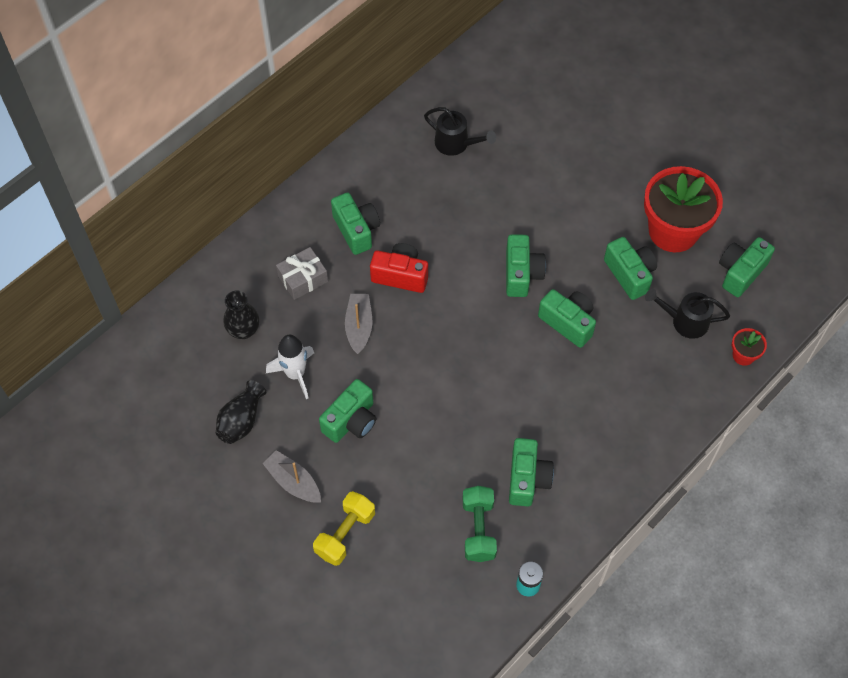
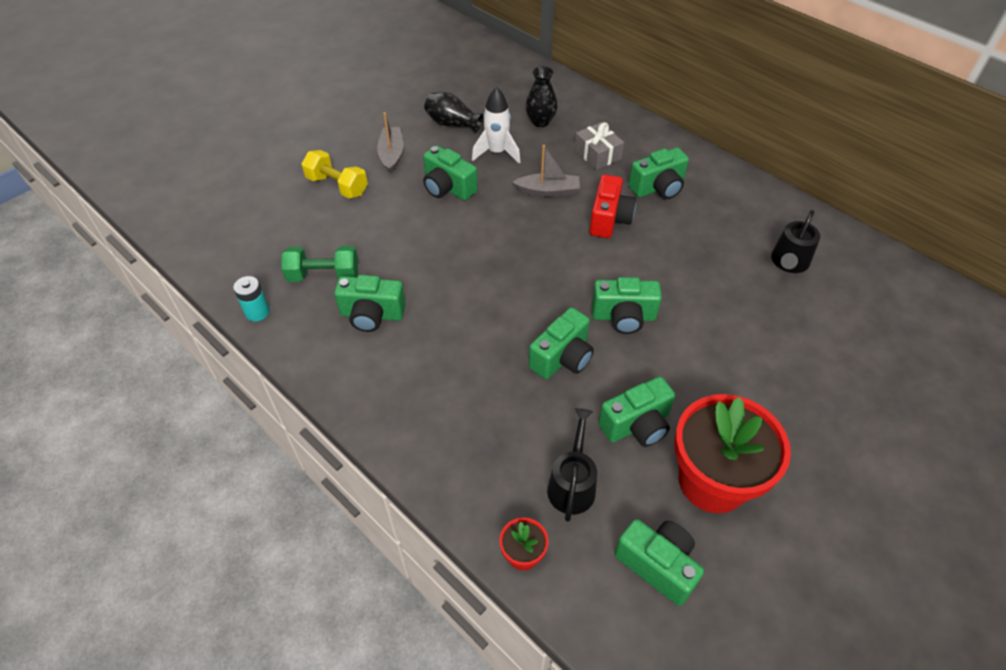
camera: 90 degrees right, 10 degrees down
grey boat [262,450,321,503] -> grey boat turned 45 degrees counterclockwise [377,112,403,173]

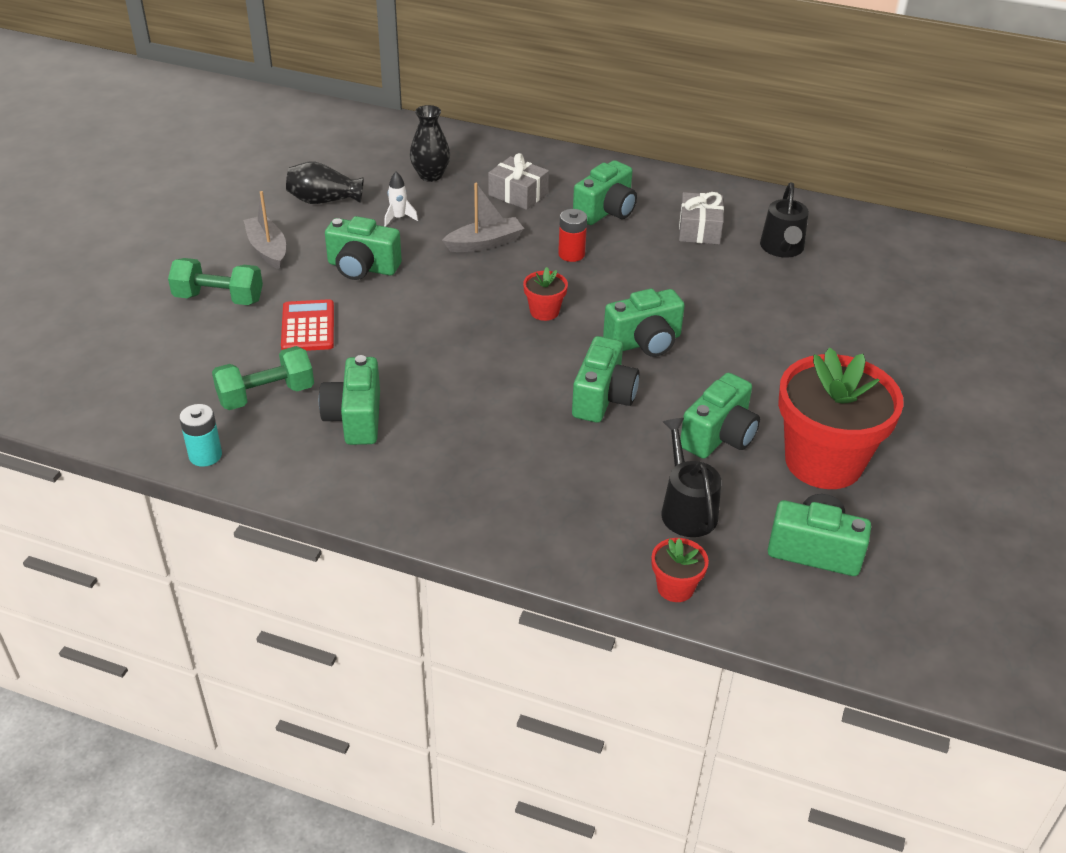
camera: 25 degrees left, 10 degrees down
yellow dumbbell [302,150,368,198] -> green dumbbell [168,258,263,305]
green camera [334,275,406,332] -> green camera turned 105 degrees clockwise [319,355,380,445]
white rocket [472,87,520,163] -> white rocket [384,172,418,227], size x0.56
red camera [590,175,636,238] -> red battery [558,209,587,262]
none -> red calculator [281,299,334,351]
none -> red flower pot [523,267,568,321]
none -> grey gift [679,192,724,244]

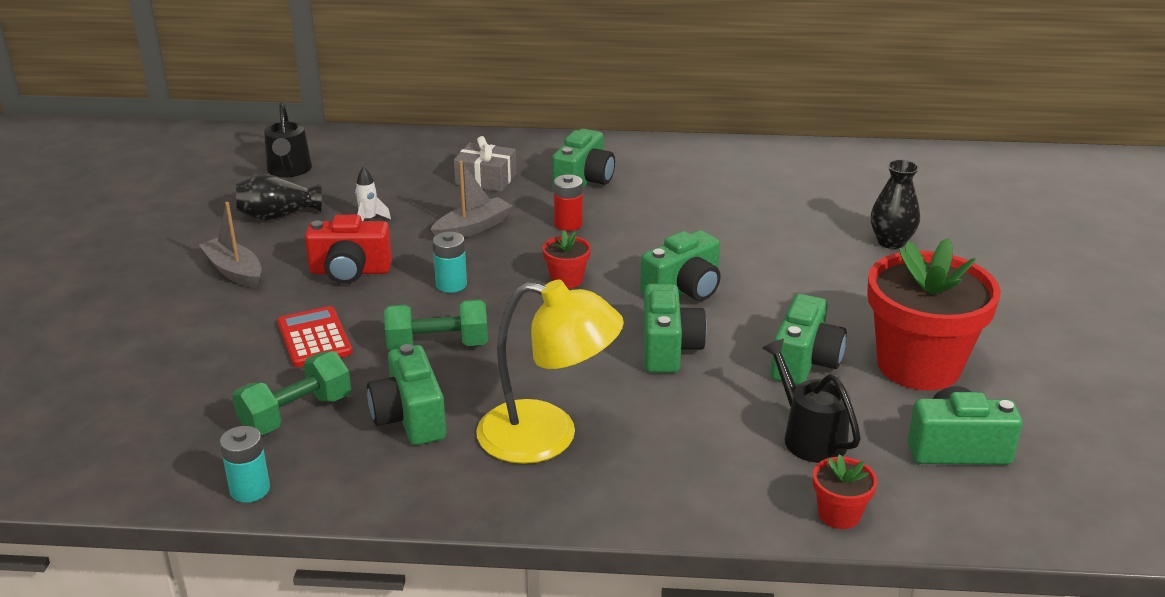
camera: 15 degrees left, 10 degrees down
green dumbbell [168,258,263,305] -> green dumbbell moved to [384,299,488,351]
green camera [325,216,402,280] -> red camera [305,215,392,284]
black vase [410,105,450,182] -> black vase moved to [871,159,920,249]
grey gift [679,192,724,244] -> none
black watering can [760,183,809,257] -> black watering can moved to [264,103,312,178]
none -> turquoise battery [433,232,467,293]
none -> yellow lamp [476,280,624,464]

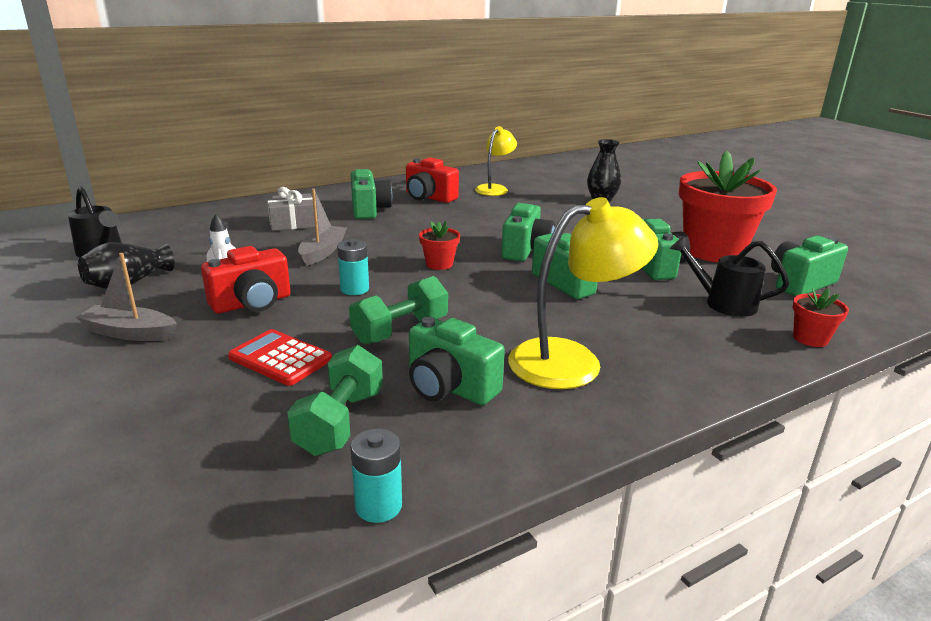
camera: 35 degrees left, 5 degrees down
red battery [554,174,583,231] -> none
none -> red camera [406,157,459,203]
none -> yellow lamp [475,126,517,196]

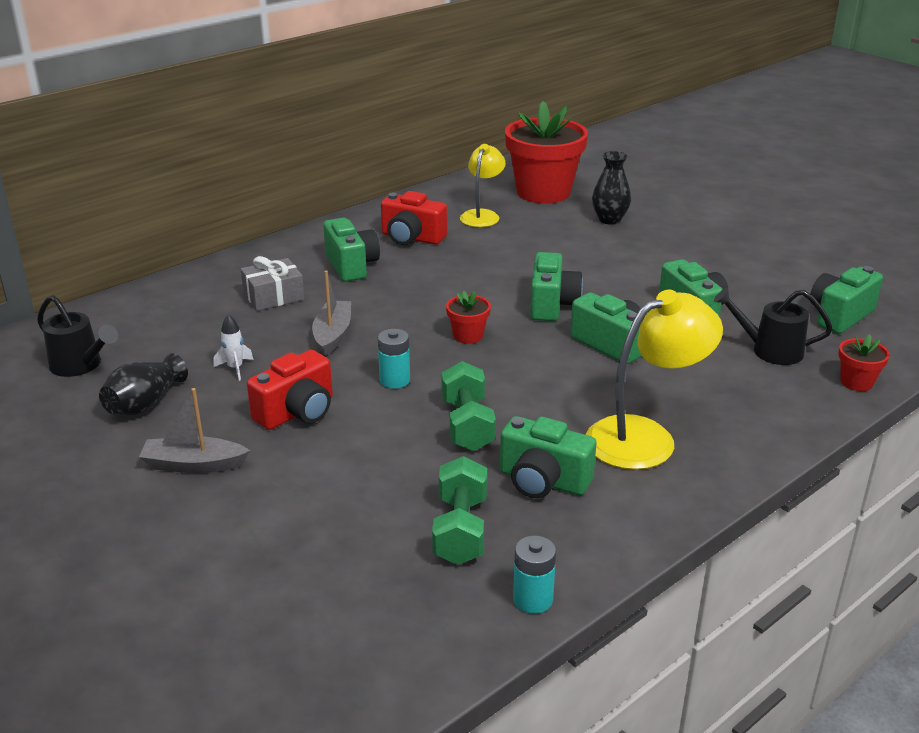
camera: 10 degrees left, 5 degrees up
red calculator [228,329,332,386] -> none
green dumbbell [349,276,448,344] -> green dumbbell turned 45 degrees counterclockwise [441,361,496,451]
red flower pot [679,151,777,262] -> red flower pot moved to [505,101,588,204]

